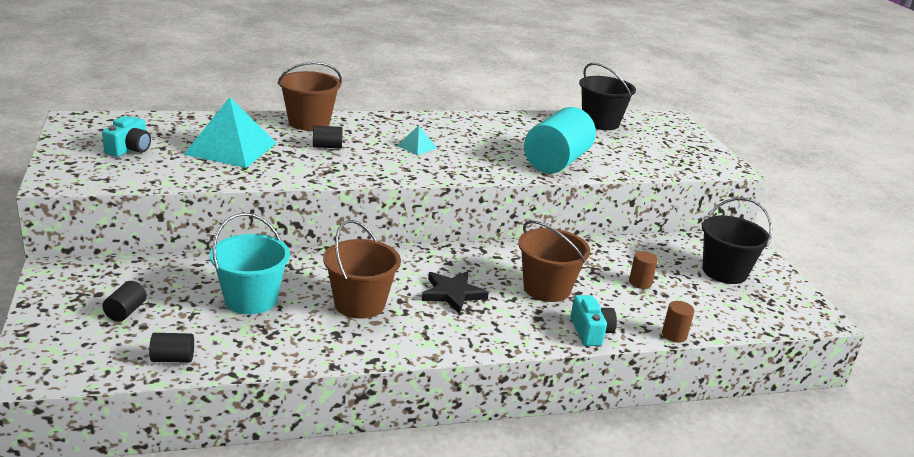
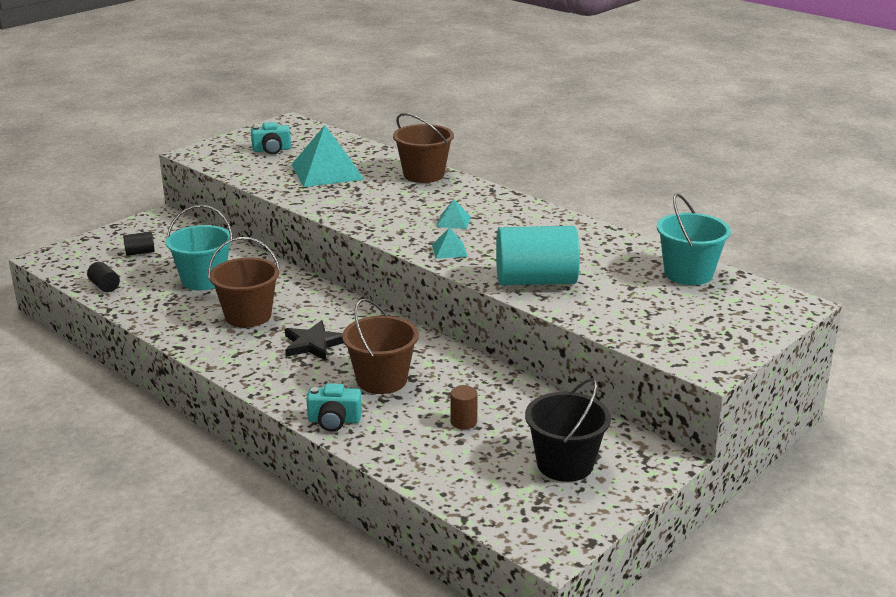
camera: 60 degrees right, 0 degrees up
black cylinder [313,125,343,148] -> none
turquoise camera [571,295,617,346] -> turquoise camera turned 45 degrees clockwise [306,383,362,432]
black bucket [579,63,636,130] -> turquoise bucket [657,193,731,285]
brown cylinder [662,301,694,342] -> none
none -> turquoise pyramid [432,227,468,259]

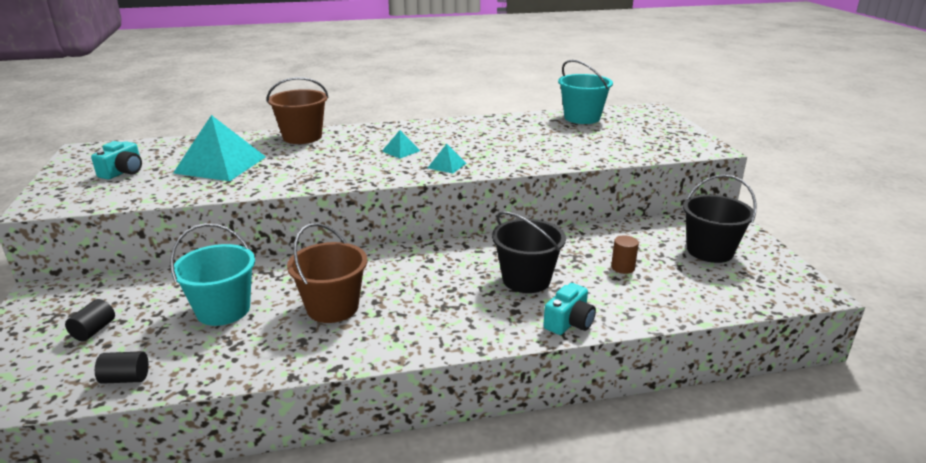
camera: 55 degrees left, 0 degrees up
black star [285,320,344,360] -> none
brown bucket [342,298,419,394] -> black bucket [492,211,566,293]
turquoise cylinder [496,226,580,285] -> none

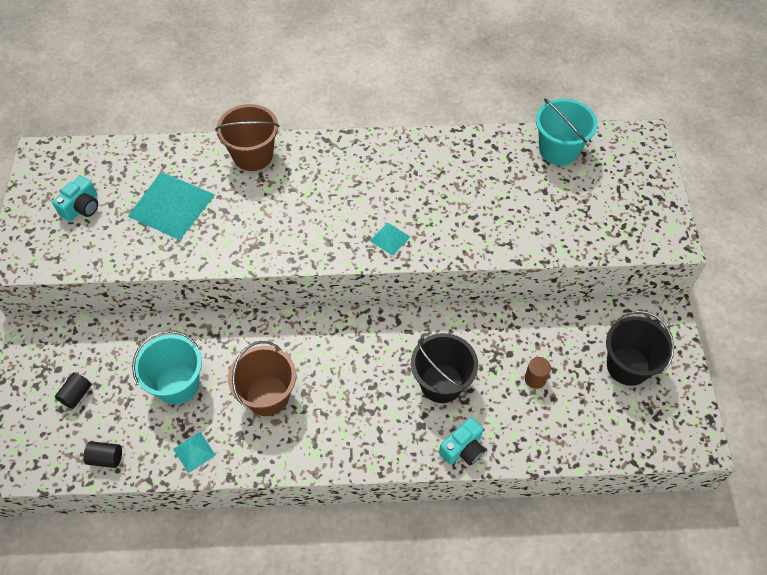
camera: 10 degrees right, 30 degrees up
turquoise pyramid [382,130,420,158] -> turquoise pyramid moved to [173,432,216,473]

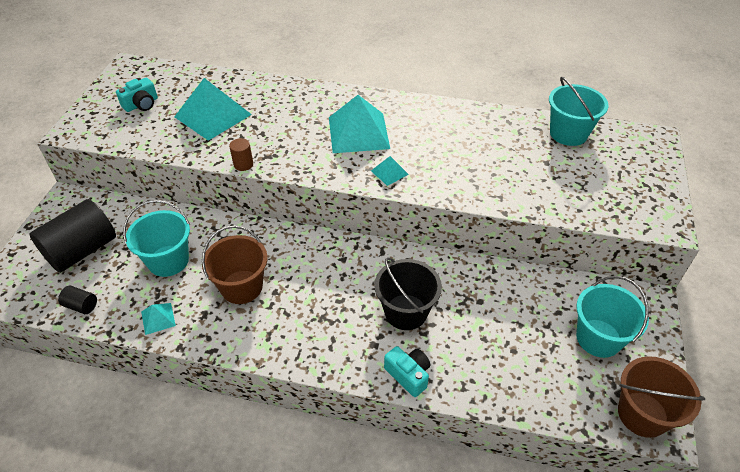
camera: 15 degrees right, 10 degrees down
black cylinder [55,372,92,409] -> black cylinder [29,199,116,273], size x2.35
brown bucket [215,104,279,171] -> brown bucket moved to [618,356,705,438]
turquoise camera [439,417,485,465] -> turquoise camera turned 105 degrees counterclockwise [384,346,430,397]
brown cylinder [525,357,551,389] -> brown cylinder moved to [229,138,253,171]
black bucket [606,311,674,386] -> turquoise bucket [576,276,649,358]
none -> turquoise pyramid [329,95,390,153]

